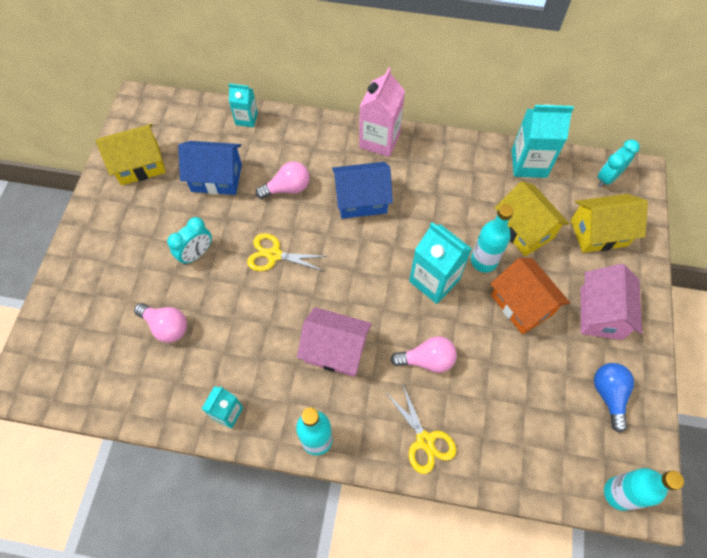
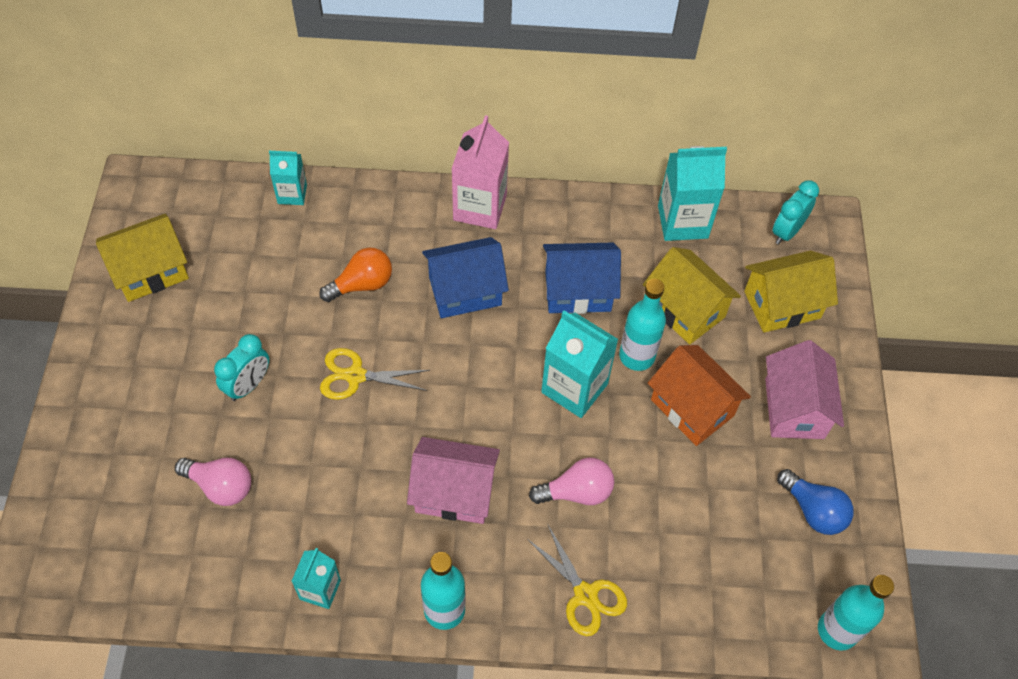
camera: 10 degrees left, 5 degrees down
blue house [178,141,242,195] -> blue house moved to [543,243,621,314]
pink light bulb [256,161,310,199] -> orange light bulb [319,248,392,302]
blue light bulb [594,363,634,433] -> blue light bulb turned 150 degrees clockwise [777,469,854,535]

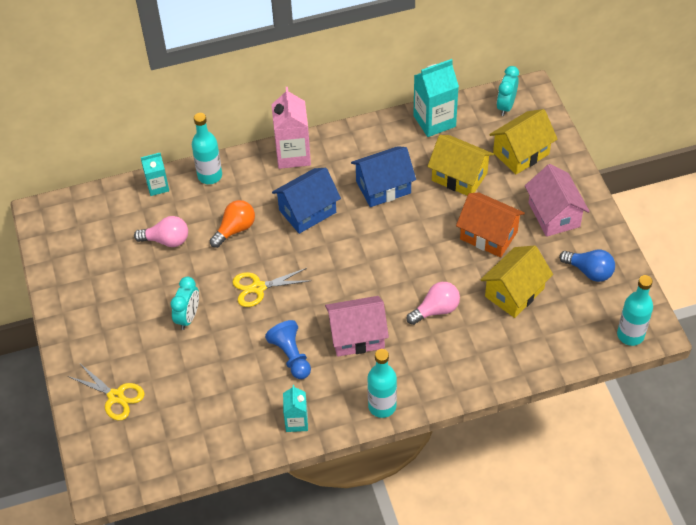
camera: 15 degrees left, 5 degrees down
yellow house [96,214,189,302] -> yellow house moved to [480,245,553,318]
pink light bulb [175,458,251,506] -> pink light bulb moved to [134,216,188,247]
yellow scissors [527,525,627,636] -> yellow scissors moved to [68,364,145,421]
turquoise carton [541,310,618,418] -> none
turquoise bottle [619,279,666,371] -> turquoise bottle moved to [192,113,222,184]
none -> blue pawn [265,320,311,379]

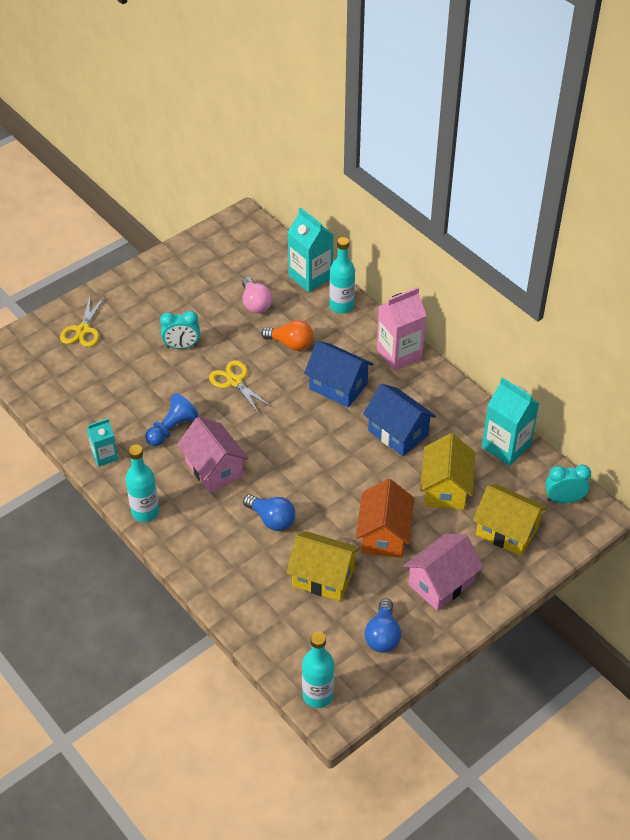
camera: 65 degrees right, 5 degrees down
turquoise carton [141,153,169,196] -> turquoise carton [287,207,334,292], size x1.70
pink light bulb [406,282,460,325] -> blue light bulb [243,495,295,531]

